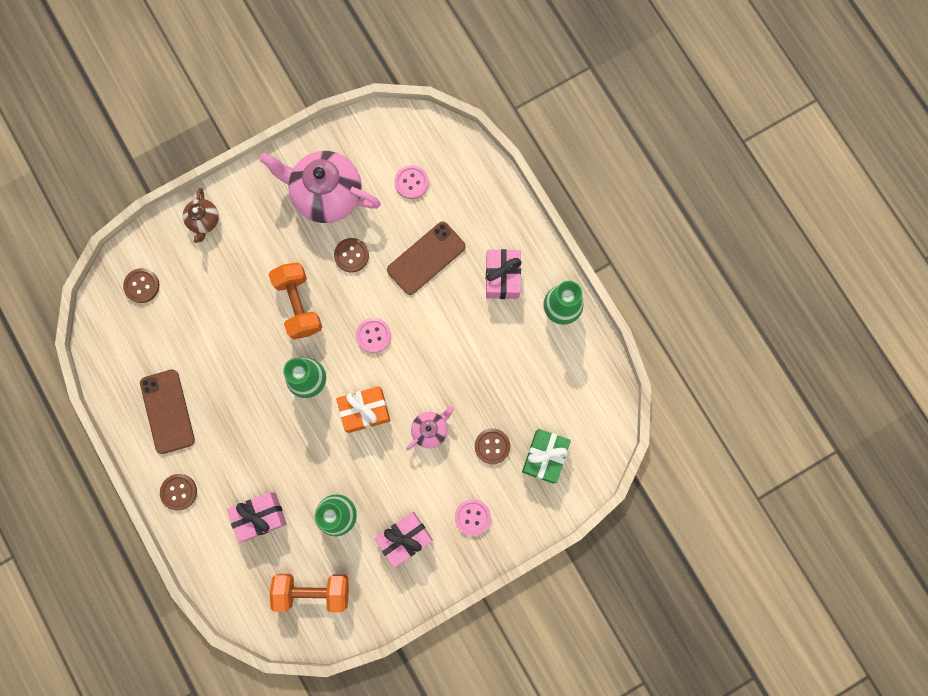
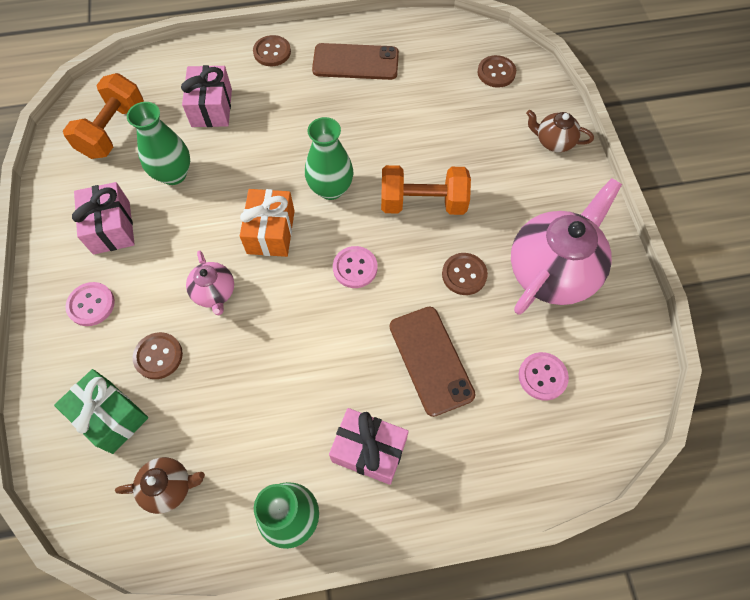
camera: 110 degrees right, 15 degrees down
none -> brown teapot [115,457,205,514]

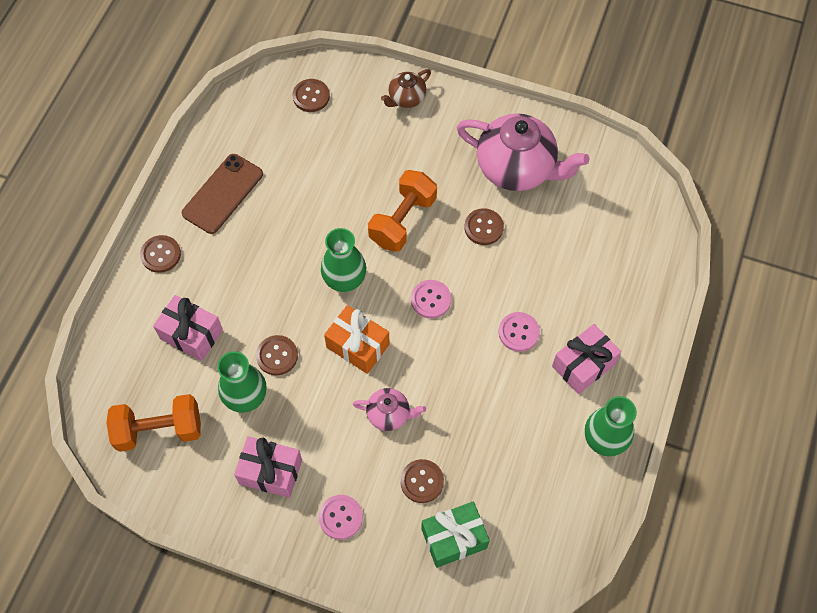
camera: 60 degrees left, 0 degrees up
orange dumbbell [63,73,144,159] -> orange dumbbell turned 60 degrees counterclockwise [106,394,201,452]
brown teapot [115,457,205,514] -> none
brown phone [390,306,476,417] -> none
pink teapot [511,178,622,314] -> pink teapot turned 135 degrees clockwise [456,113,589,191]
pink button [519,352,569,401] -> pink button moved to [498,312,540,352]
none -> brown button [256,335,298,376]

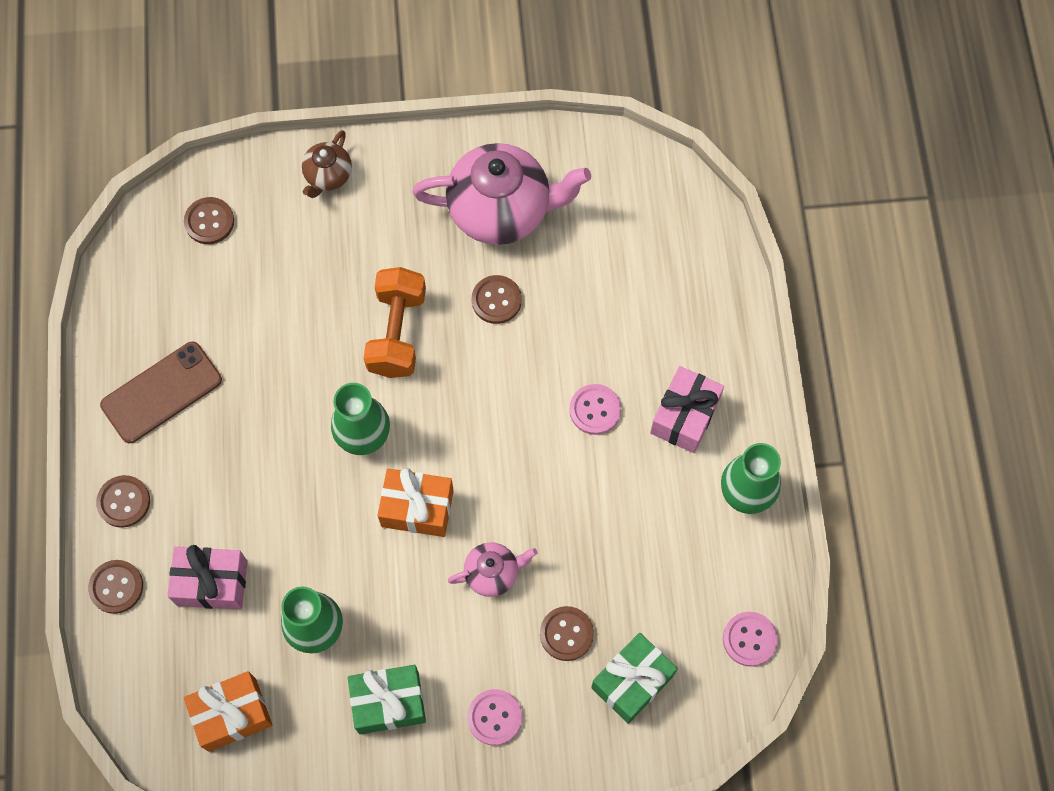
camera: 25 degrees left, 5 degrees up
orange dumbbell [106,394,201,452] -> orange gift [184,671,272,752]
brown phone [182,154,263,234] -> brown phone turned 45 degrees clockwise [100,342,222,443]
pink gift [234,436,302,498] -> green gift [348,665,426,734]
brown button [256,335,298,376] -> brown button moved to [88,560,143,614]
pink button [411,280,451,318] -> pink button moved to [723,612,778,667]

